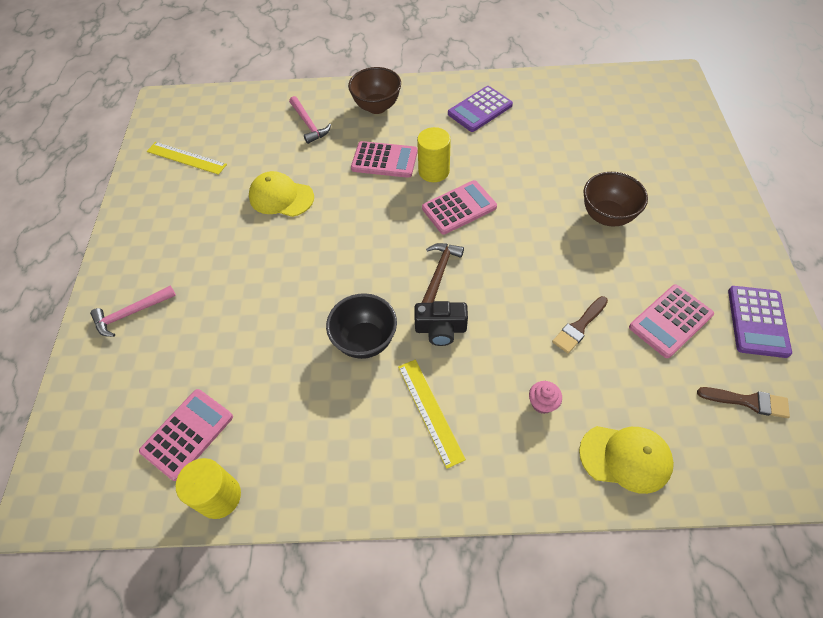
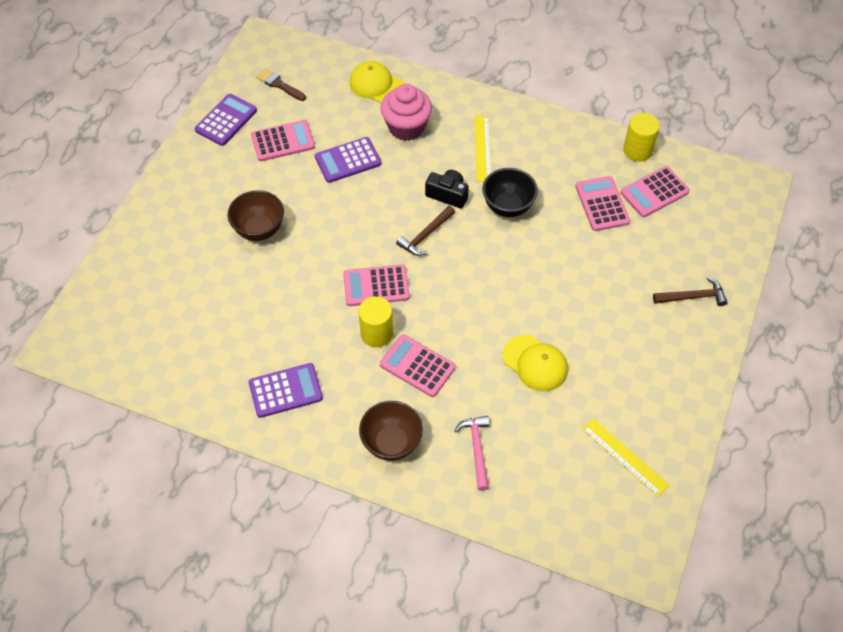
camera: 160 degrees left, 0 degrees up
pink hammer [90,286,176,337] -> brown hammer [653,277,728,306]
pink cupcake [529,381,562,414] -> pink cupcake [380,84,432,141], size x2.22
brown brush [552,296,608,353] -> purple calculator [315,137,381,183]
none -> pink calculator [575,176,630,231]

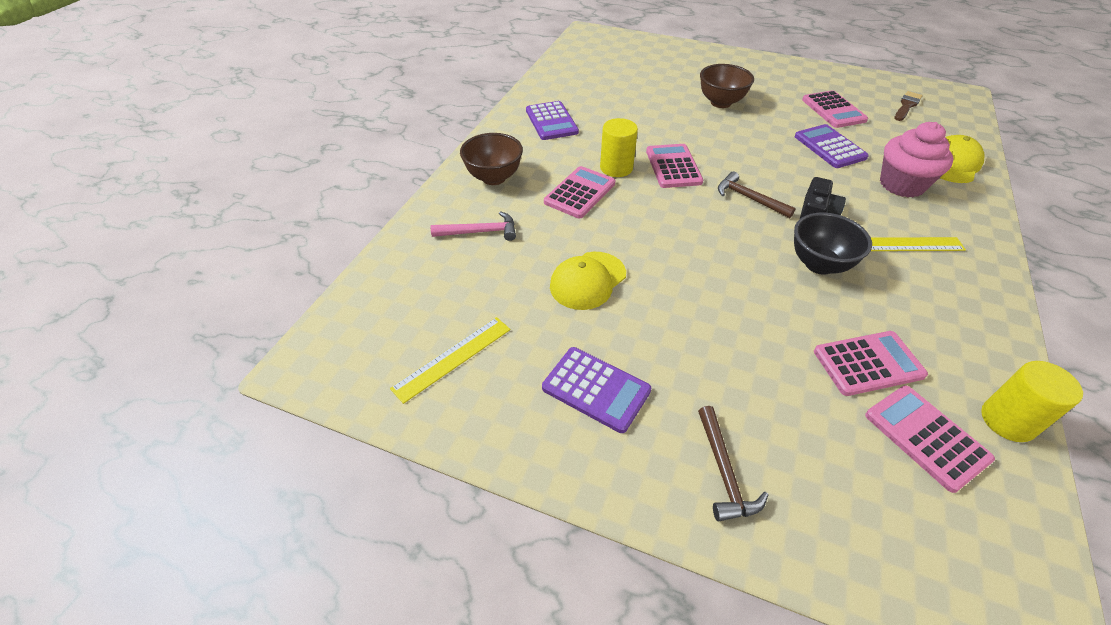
camera: 90 degrees right, 10 degrees down
purple calculator [195,94,257,146] -> purple calculator moved to [542,347,652,433]

